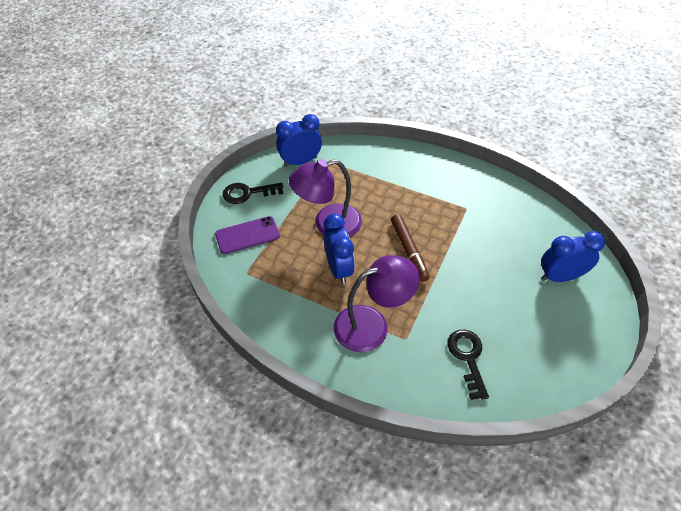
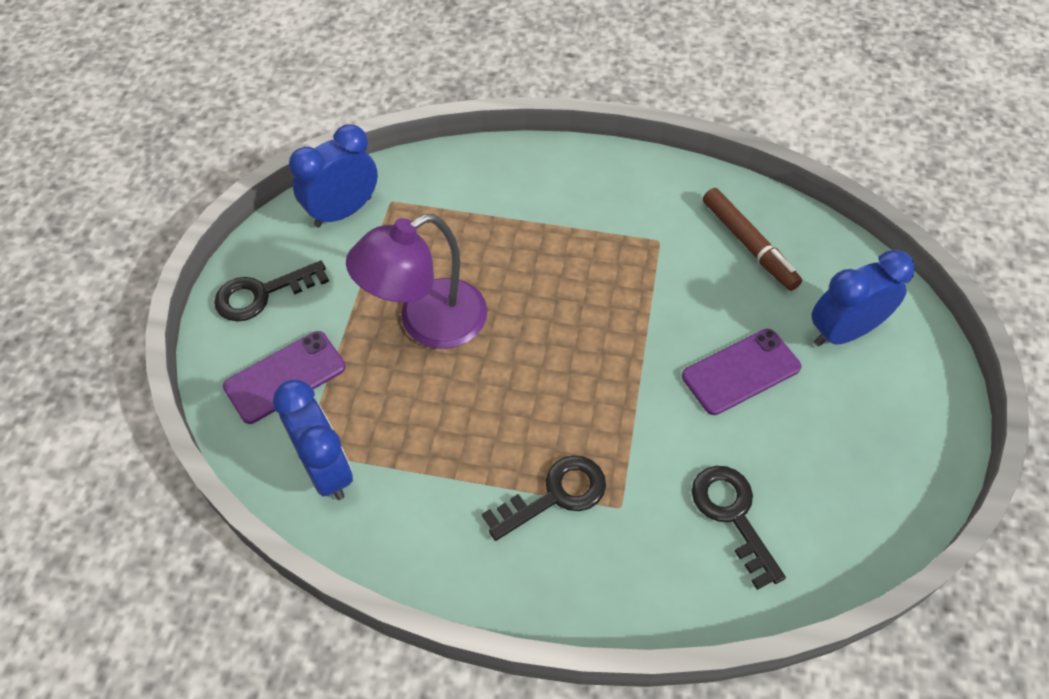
camera: 15 degrees left, 5 degrees up
blue clock [323,214,355,284] -> blue clock moved to [273,380,353,500]
purple lamp [333,255,420,352] -> black key [482,455,606,541]
brown marker [391,214,429,282] -> brown marker moved to [703,188,802,291]
none -> purple phone [682,329,801,415]

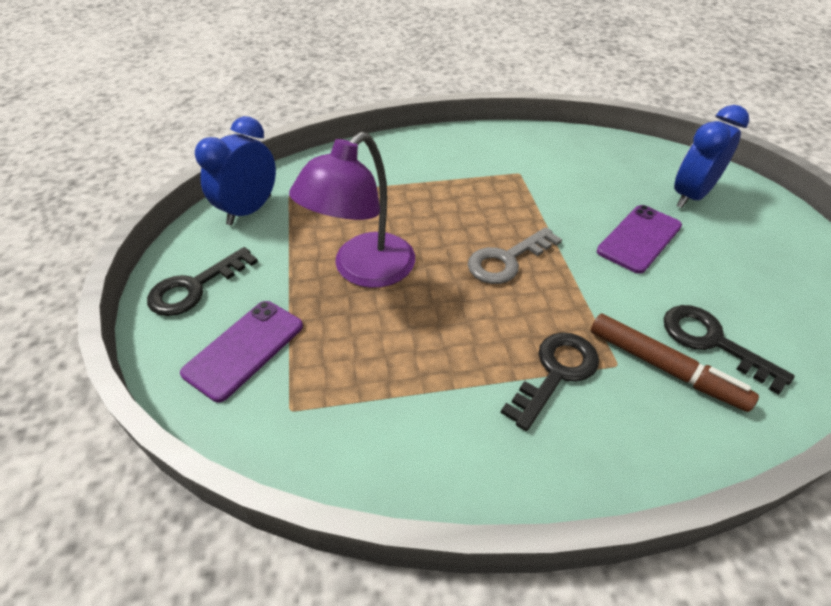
camera: 20 degrees left, 10 degrees down
blue clock [273,380,353,500] -> none
brown marker [703,188,802,291] -> brown marker moved to [591,314,759,412]
none -> grey key [468,227,562,284]

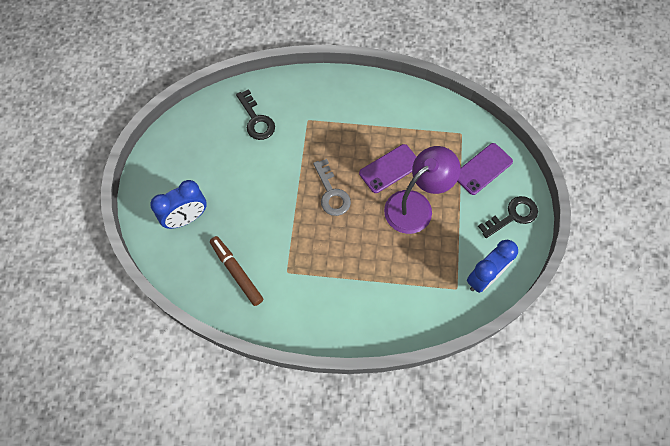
camera: 165 degrees left, 20 degrees up
grey key [468,227,562,284] -> grey key turned 90 degrees clockwise [313,159,351,216]
black key [501,332,599,431] -> none
brown marker [591,314,759,412] -> brown marker moved to [210,236,263,306]
purple phone [597,205,682,274] -> purple phone moved to [359,144,416,193]

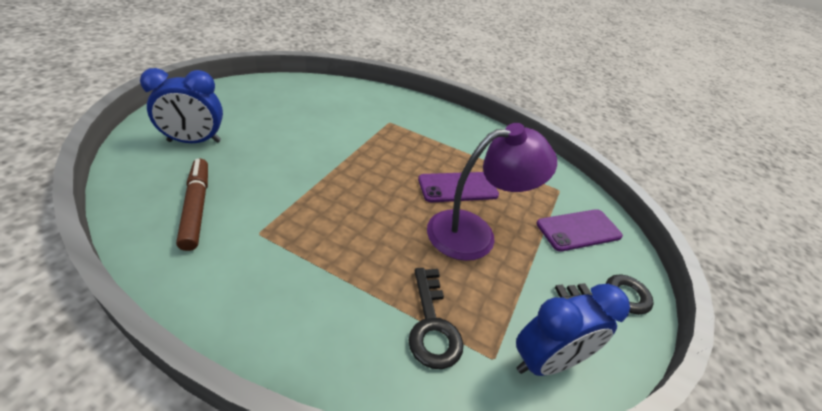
camera: 15 degrees right, 25 degrees down
black key [236,89,275,140] -> black key moved to [409,268,464,369]
grey key [313,159,351,216] -> none

